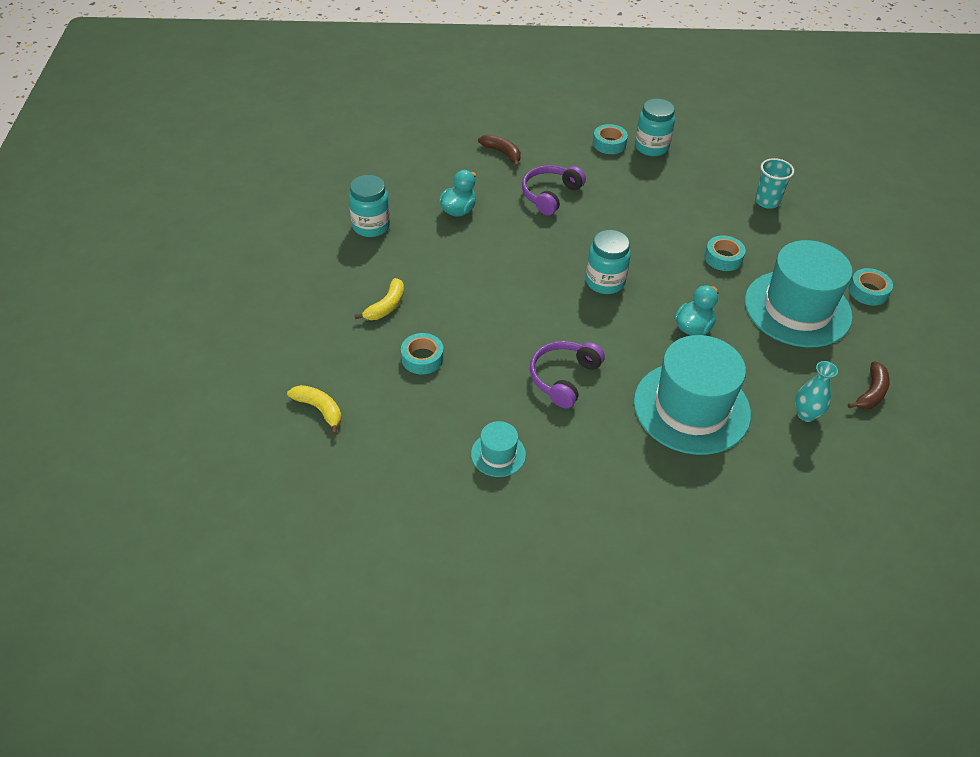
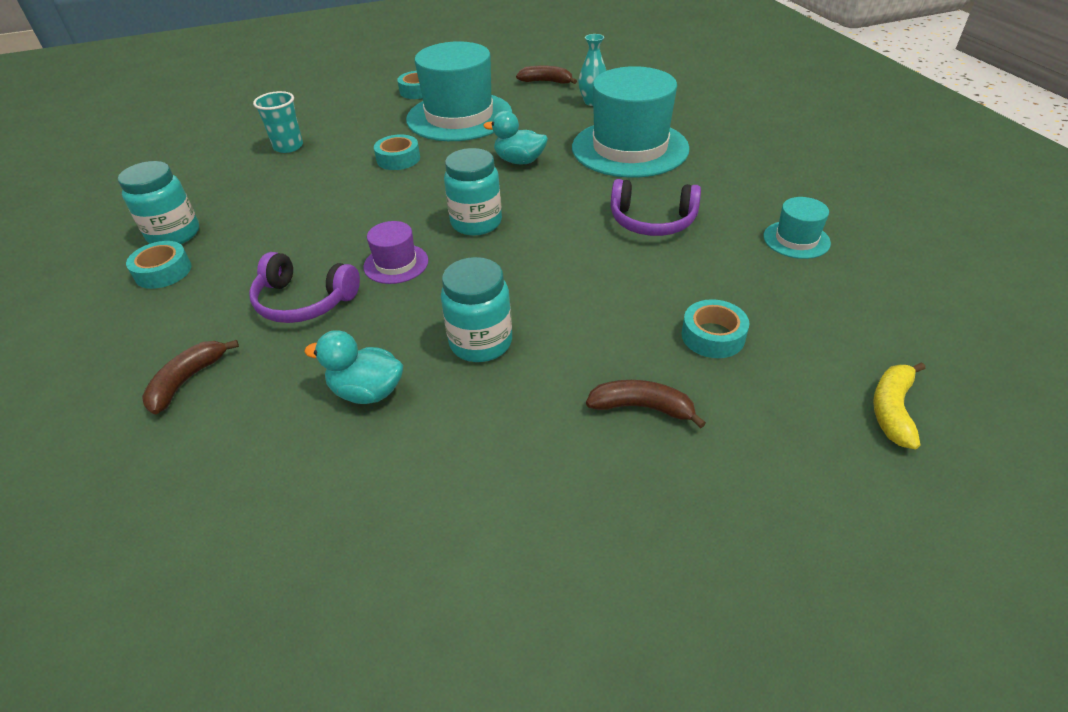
camera: 105 degrees left, 5 degrees down
turquoise jar [349,175,390,237] -> turquoise jar moved to [441,257,512,362]
yellow banana [355,278,404,320] -> brown banana [586,380,706,429]
none -> purple hat [363,221,428,284]

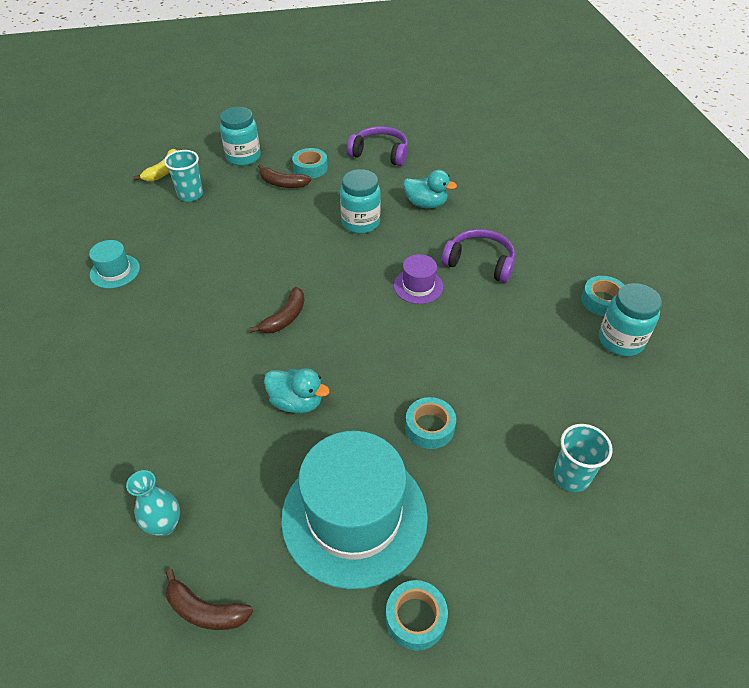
camera: 175 degrees left, 5 degrees up
brown banana [142,340,239,414] -> brown banana moved to [249,287,304,333]
turquoise jar [444,148,502,236] -> turquoise jar moved to [220,107,261,166]
turquoise hat [572,66,690,178] -> none
purple headphones [611,179,701,236] -> purple headphones moved to [347,126,408,166]
turquoise tape [682,299,749,358] -> turquoise tape moved to [292,148,328,179]
none -> turquoise cup [164,150,203,202]

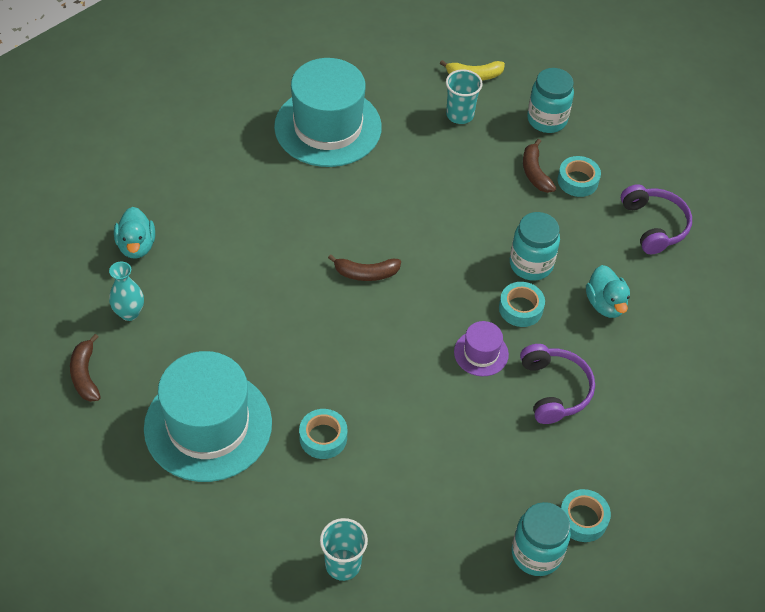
camera: 55 degrees right, 5 degrees up
turquoise hat [89,240,140,288] -> turquoise hat [274,58,382,167], size x2.22
turquoise duck [264,368,330,413] -> turquoise duck moved to [114,207,155,259]
turquoise tape [386,580,448,651] -> turquoise tape moved to [499,282,545,327]

